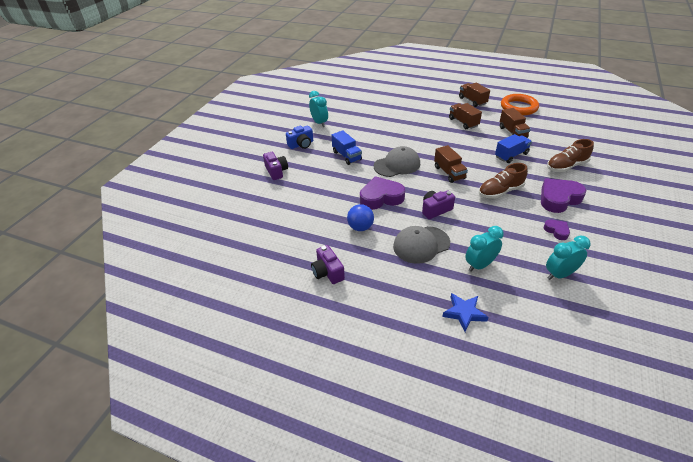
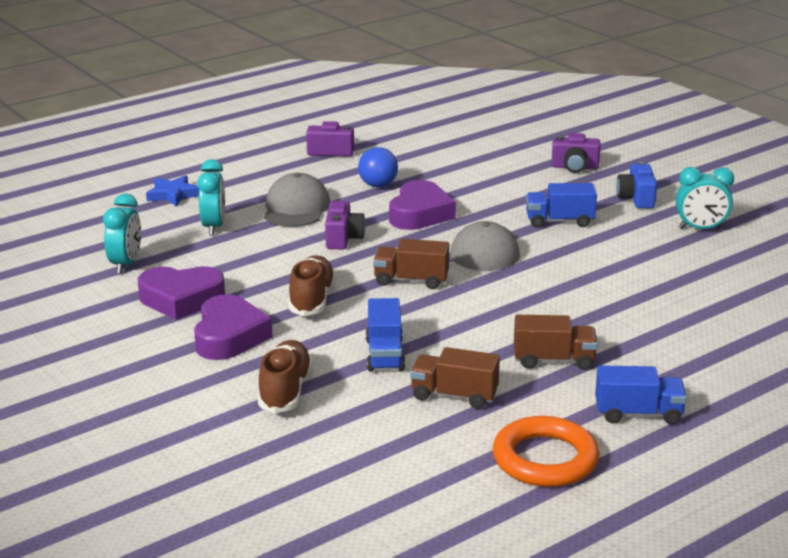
camera: 120 degrees right, 15 degrees down
brown truck [459,83,490,107] -> blue truck [595,365,687,425]
purple heart [544,220,570,240] -> purple heart [137,266,225,320], size x1.95

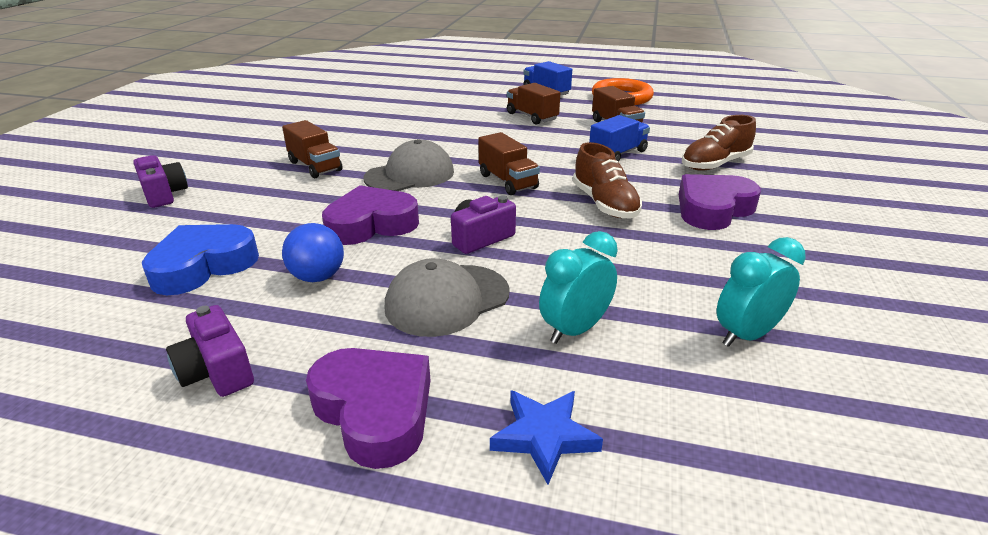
camera: 130 degrees left, 5 degrees up
purple heart [137,266,225,320] -> purple heart moved to [306,348,430,469]
brown shoe [288,255,336,316] -> brown shoe turned 75 degrees counterclockwise [573,142,642,219]
blue truck [526,183,597,228] -> brown truck [282,120,342,178]
blue camera [616,161,657,208] -> none
turquoise clock [676,167,734,230] -> none
none -> blue heart [142,224,259,295]

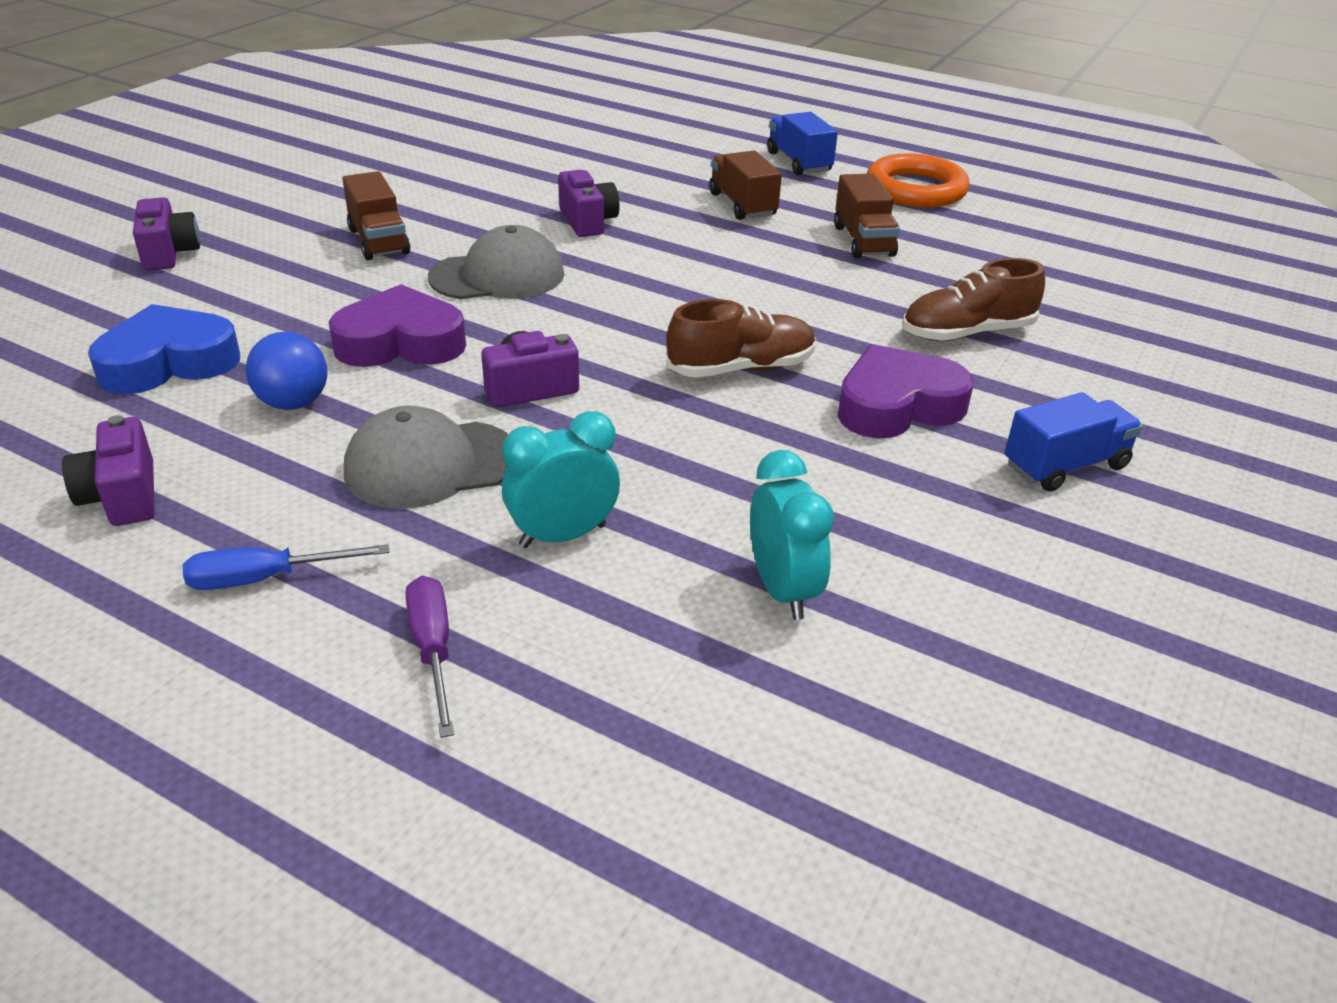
camera: 15 degrees right, 5 degrees up
purple heart [306,348,430,469] -> blue screwdriver [183,544,389,590]
brown truck [478,132,540,195] -> none
blue star [490,390,603,485] -> purple screwdriver [406,576,454,738]
brown shoe [573,142,642,219] -> brown shoe turned 105 degrees counterclockwise [667,299,816,378]
blue truck [589,115,650,162] -> blue truck moved to [1005,392,1143,492]
turquoise clock [717,237,806,347] -> turquoise clock turned 90 degrees clockwise [750,450,834,620]
none -> purple camera [558,170,620,237]

